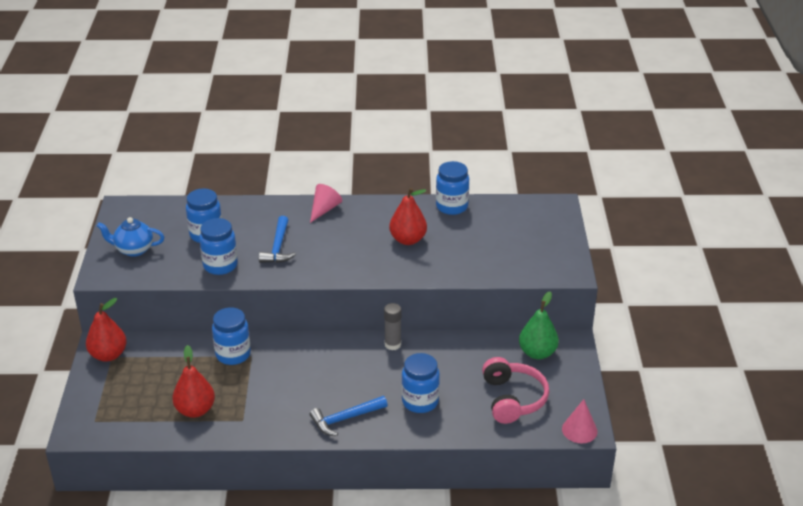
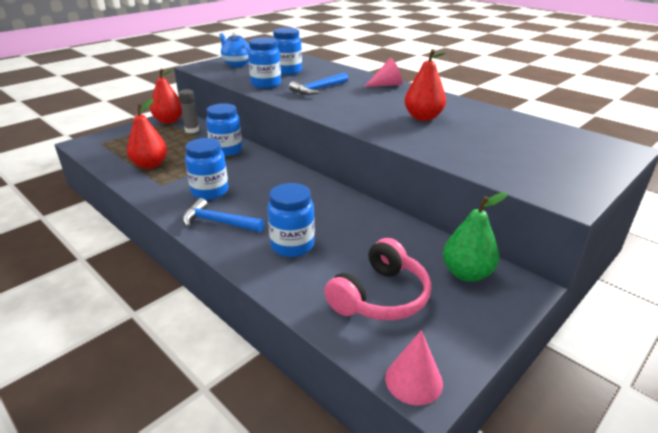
camera: 45 degrees right, 5 degrees down
grey glue stick [384,303,402,350] -> grey glue stick moved to [178,89,199,133]
blue jar [436,161,469,215] -> blue jar moved to [185,138,228,200]

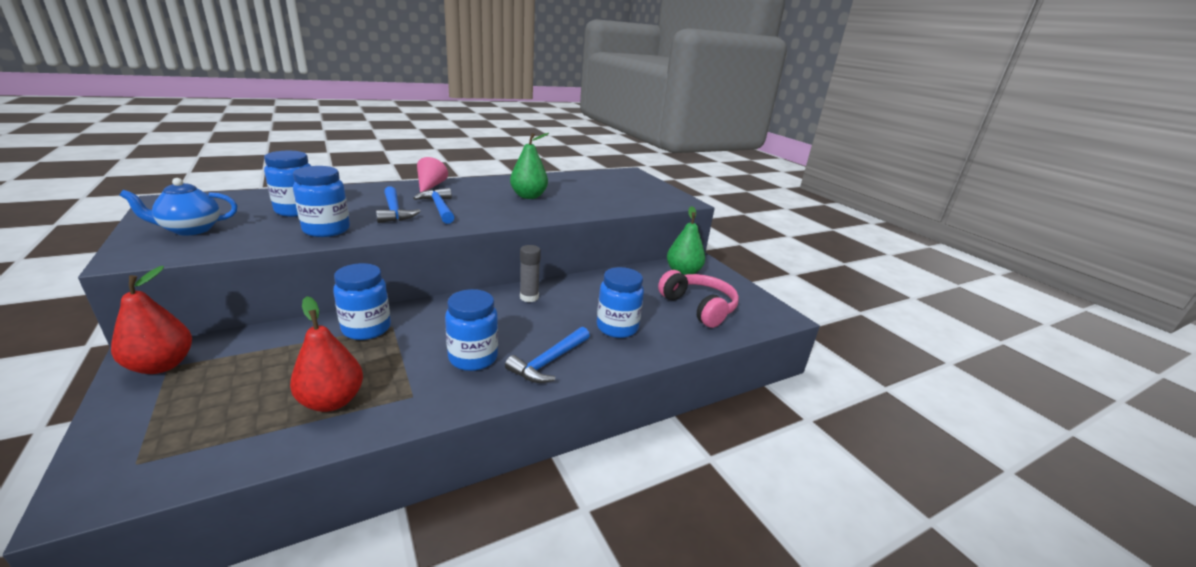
camera: 75 degrees left, 5 degrees down
grey glue stick [178,89,199,133] -> grey glue stick moved to [520,245,541,302]
pink cone [385,330,443,405] -> none
red pear [405,49,446,121] -> green pear [510,133,549,199]
none -> blue hammer [413,188,455,224]

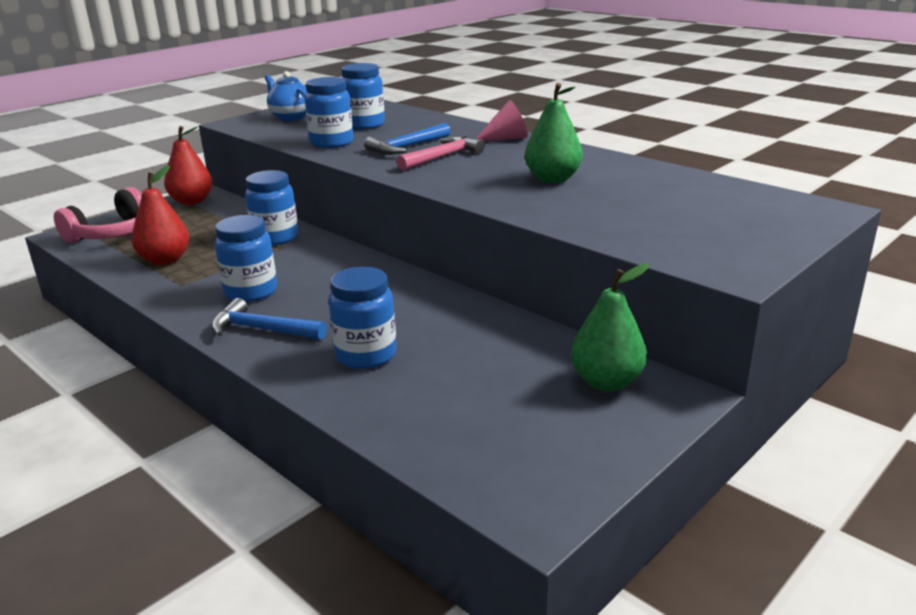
camera: 75 degrees right, 0 degrees up
blue hammer [413,188,455,224] -> pink hammer [396,136,485,171]
grey glue stick [520,245,541,302] -> none
pink headphones [658,270,739,328] -> pink headphones moved to [54,187,142,243]

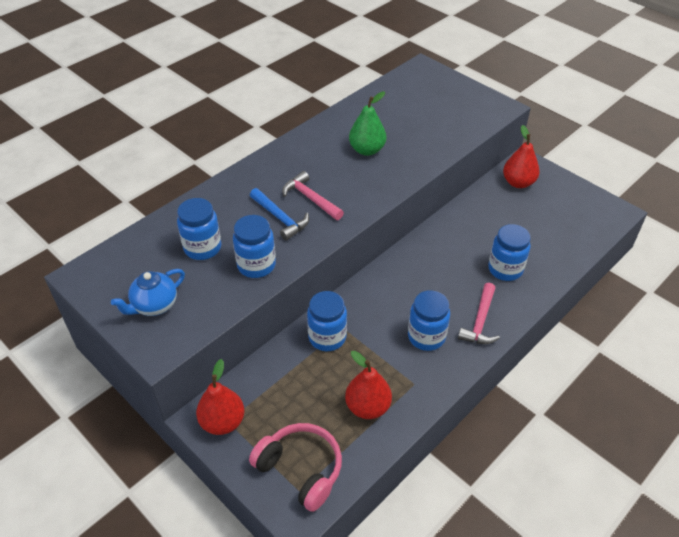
camera: 90 degrees left, 20 degrees up
blue hammer [211,298,327,340] -> pink hammer [458,283,500,344]
pink cone [476,100,528,141] -> none
green pear [571,264,649,391] -> red pear [503,125,540,188]

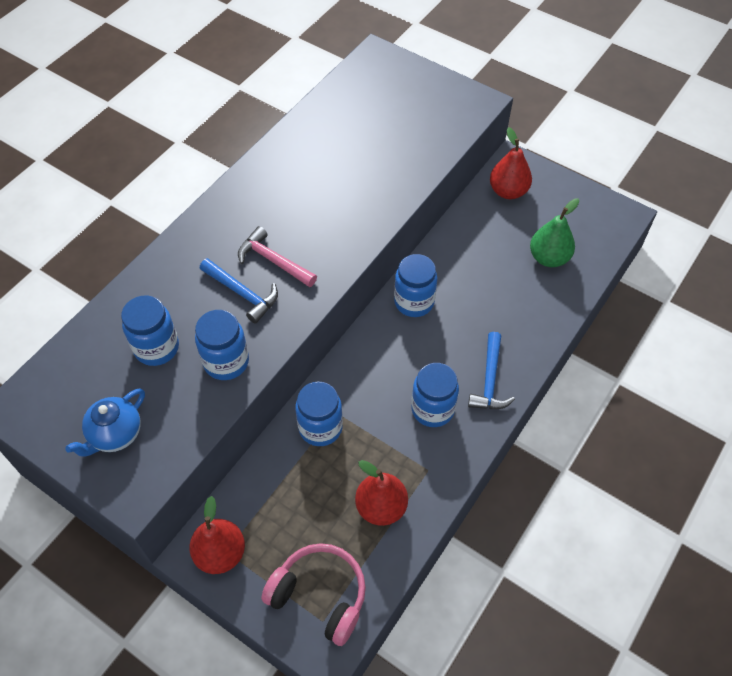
camera: 10 degrees left, 10 degrees up
green pear [349,91,386,156] -> green pear moved to [530,198,579,267]
pink hammer [458,283,500,344] -> blue hammer [468,332,515,409]
blue jar [488,224,531,281] -> blue jar moved to [394,254,437,317]

